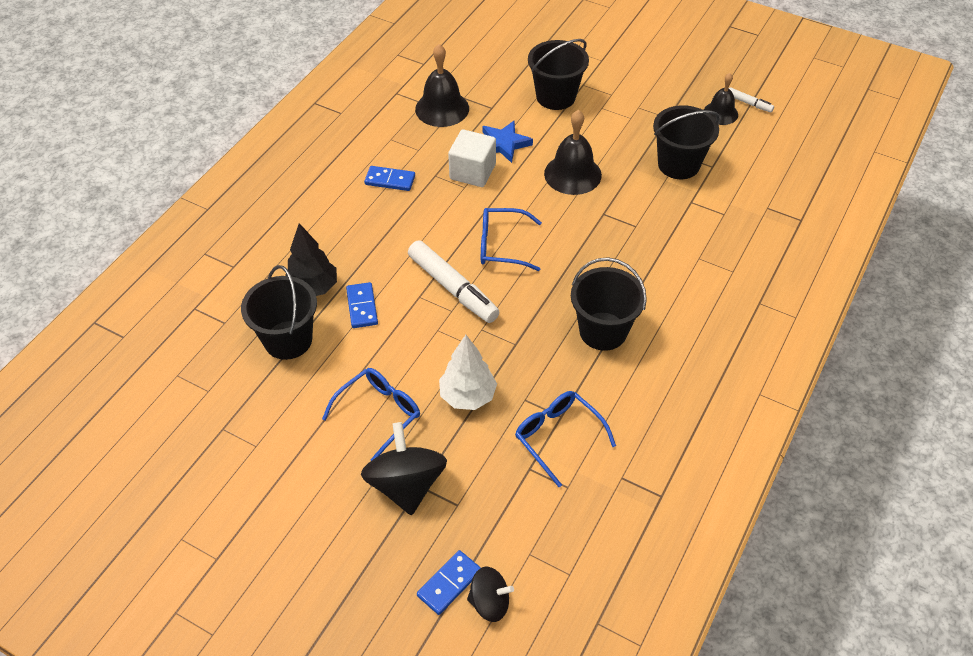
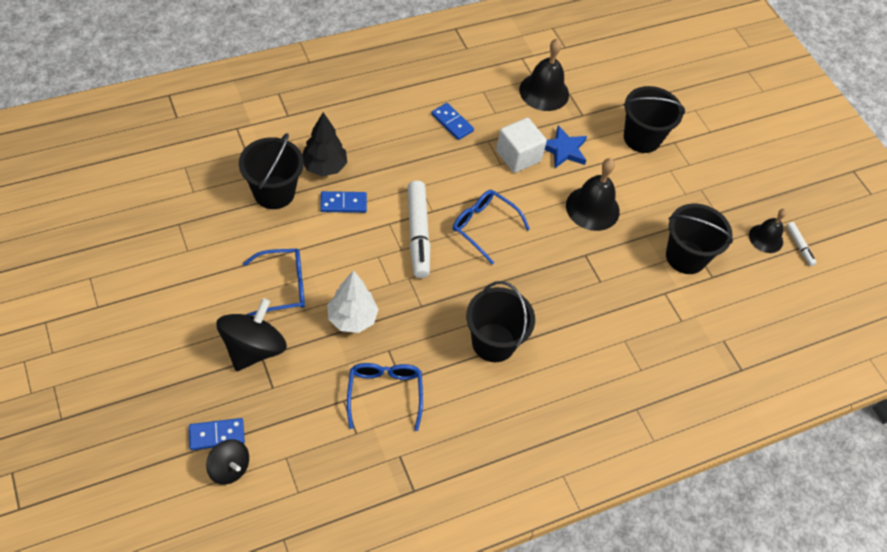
camera: 30 degrees right, 5 degrees up
blue domino [346,282,378,328] -> blue domino turned 60 degrees clockwise [320,191,367,213]

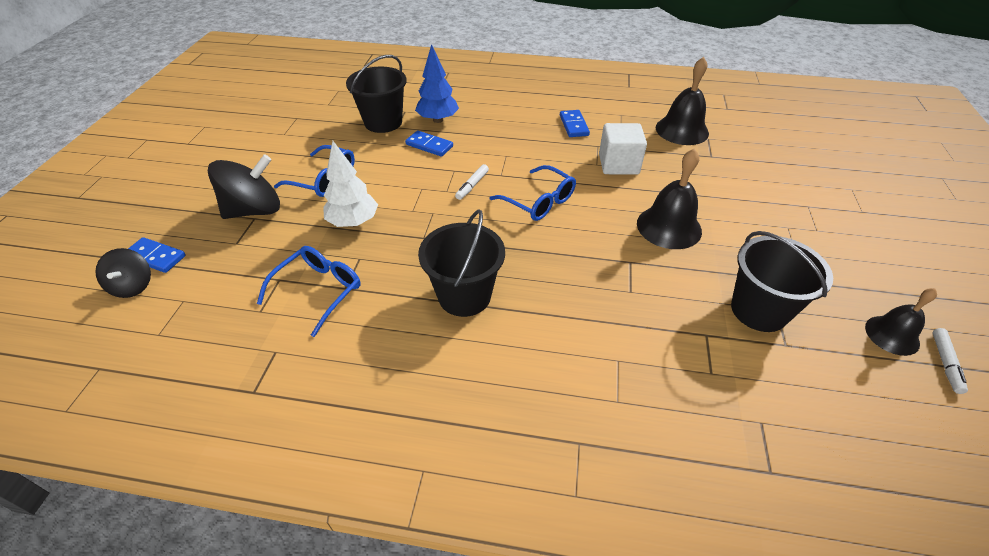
camera: 40 degrees right, 10 degrees down
black tree [302,112,347,176] -> blue tree [415,44,459,123]
white marker [407,181,430,278] -> white marker [455,164,489,200], size x0.48
blue glasses [453,190,530,264] -> blue glasses turned 150 degrees clockwise [489,165,576,221]
blue star [544,125,587,168] -> none
black bucket [623,86,685,153] -> none

